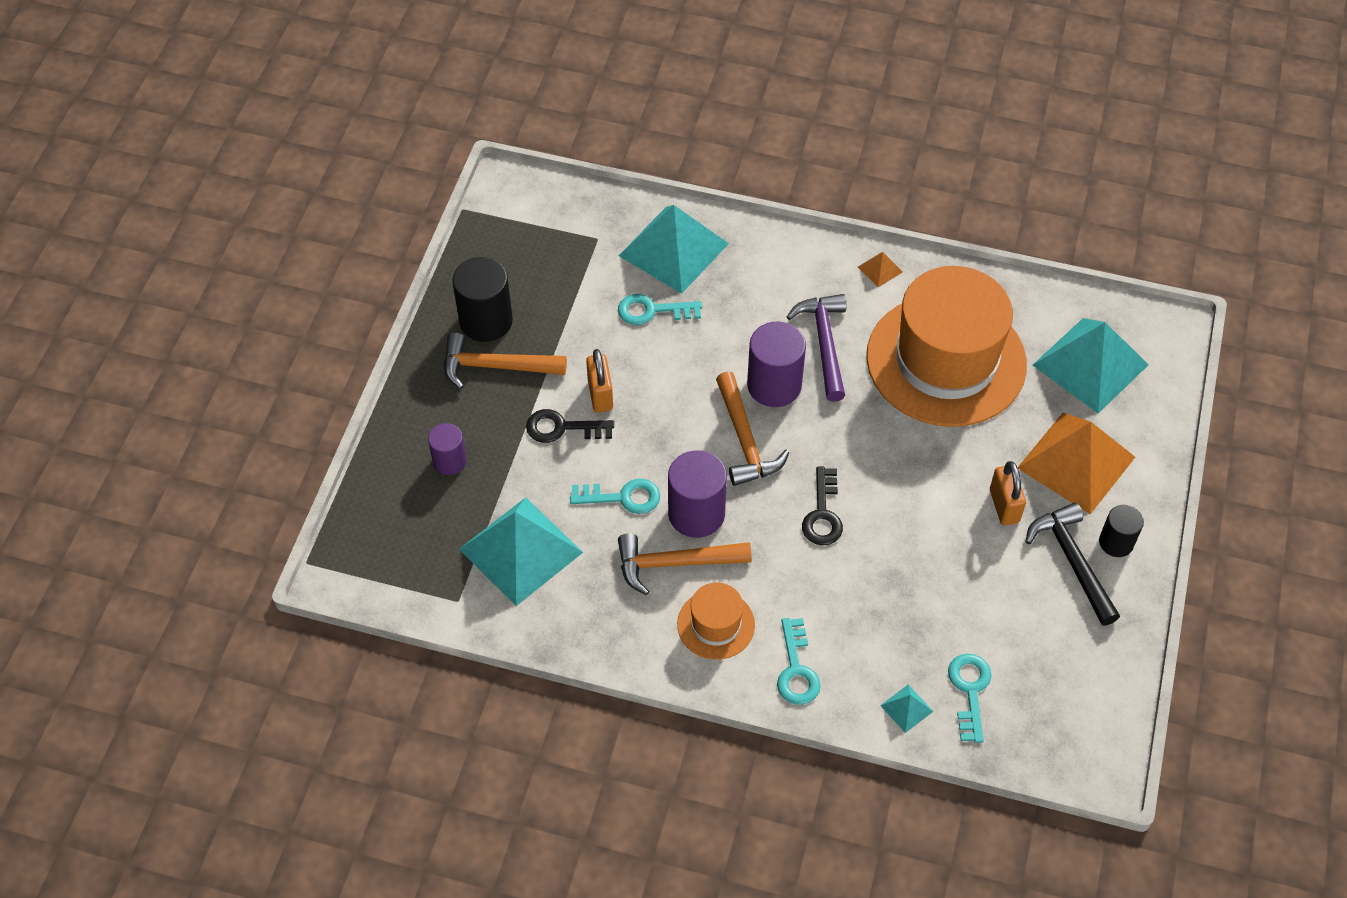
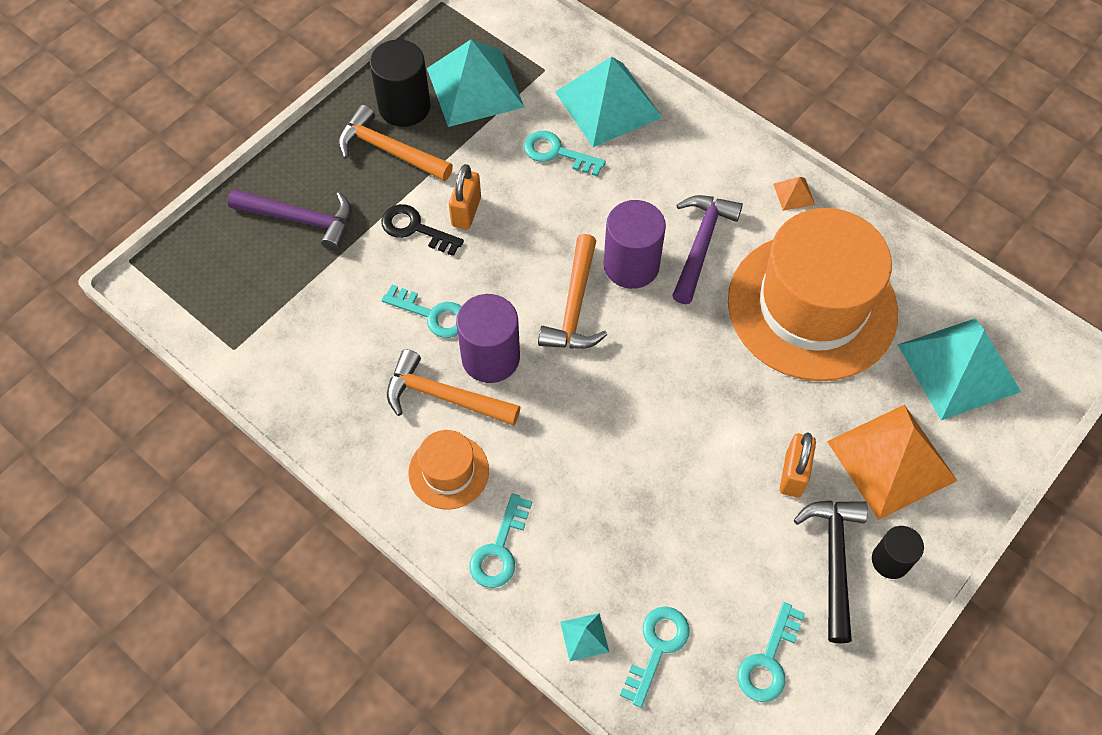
camera: 25 degrees right, 5 degrees up
purple cylinder [428,423,467,475] -> purple hammer [228,189,352,251]
turquoise pyramid [459,497,583,606] -> turquoise pyramid moved to [427,39,524,127]
black key [802,467,843,545] -> none
none -> turquoise key [738,602,805,702]

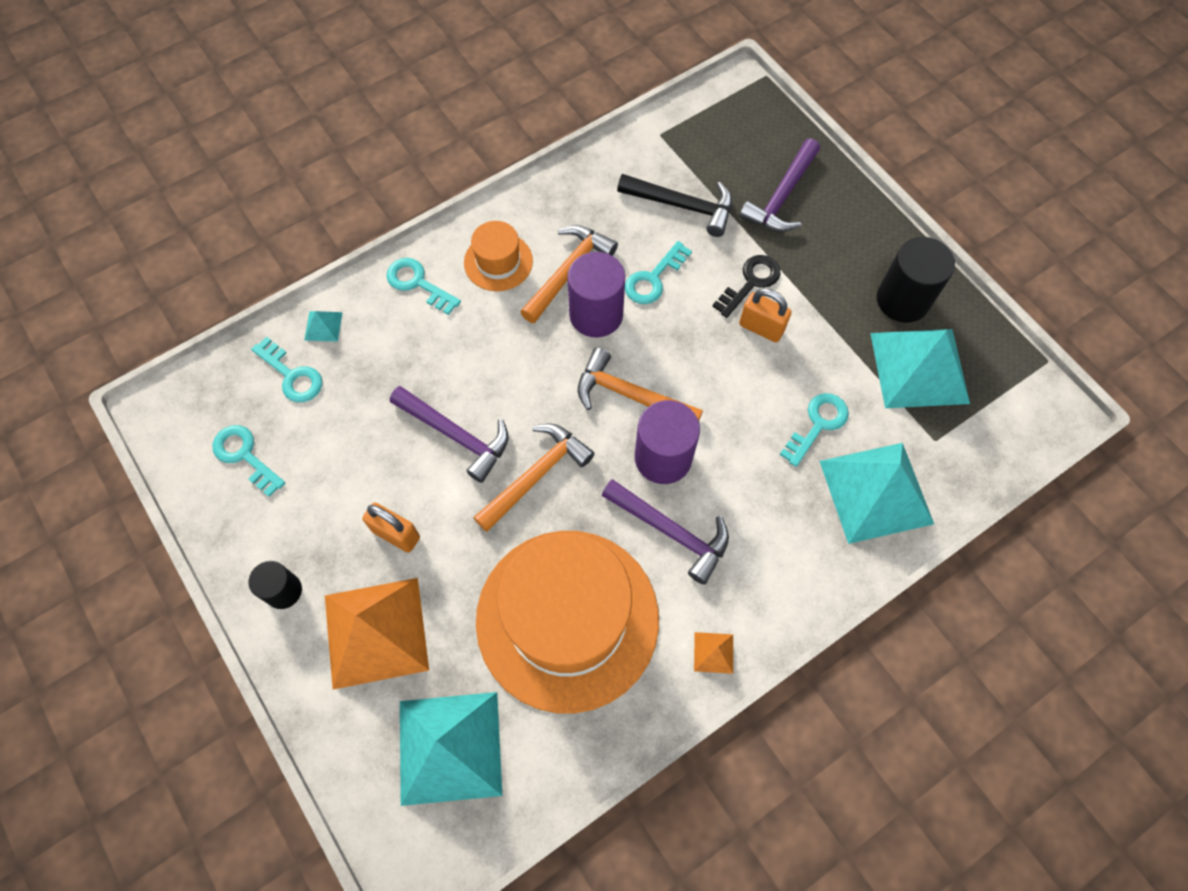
camera: 105 degrees right, 5 degrees up
orange hammer [338,105,453,181] -> orange hammer moved to [473,423,595,532]
black hammer [794,500,868,643] -> black hammer moved to [617,174,732,237]
none -> purple hammer [390,386,509,483]

